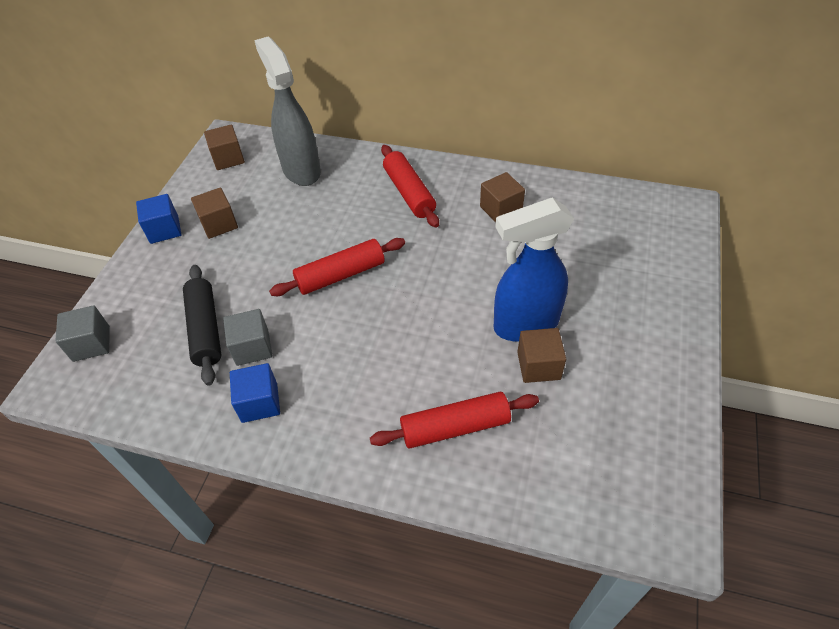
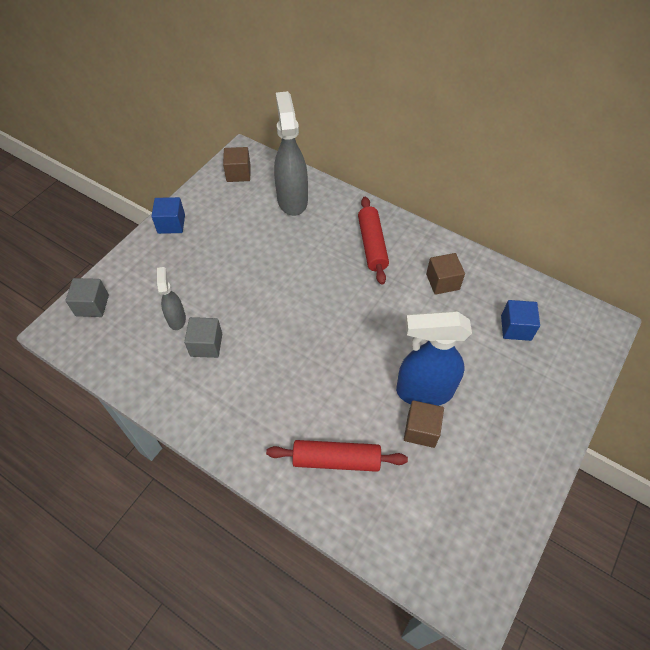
camera: 15 degrees right, 5 degrees up
black rolling pin [183,265,221,386] -> grey spray bottle [157,267,186,330]
brown cube [191,187,238,239] -> none
blue cube [230,363,280,423] -> blue cube moved to [501,300,540,341]
red rolling pin [269,238,405,296] -> none

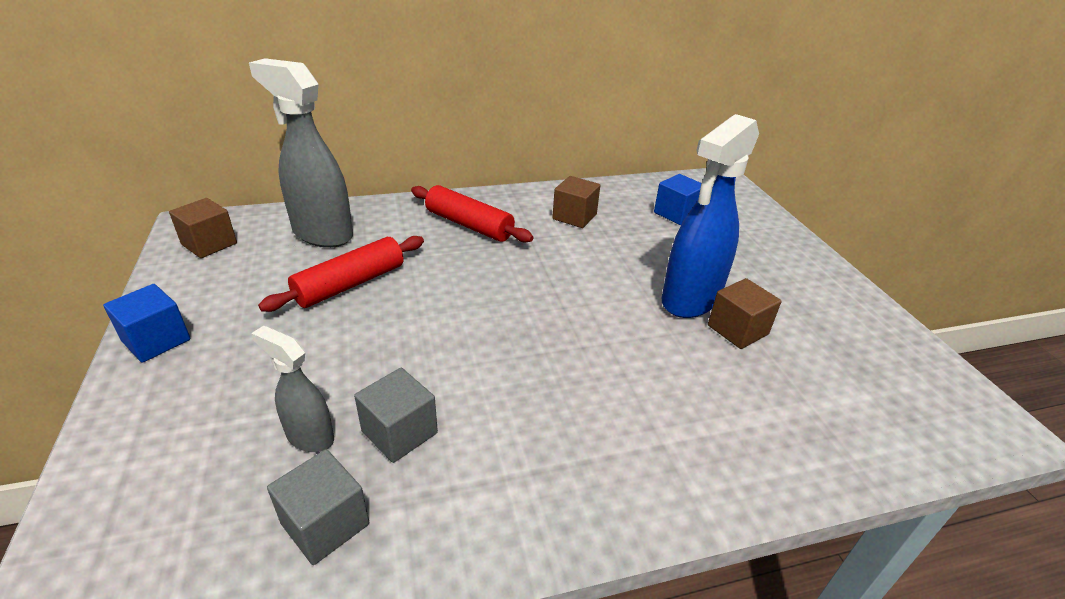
camera: 50 degrees left, 20 degrees down
grey cube [65,278,109,317] -> grey cube moved to [267,449,369,565]
red rolling pin [266,440,408,472] -> red rolling pin moved to [258,236,424,312]

